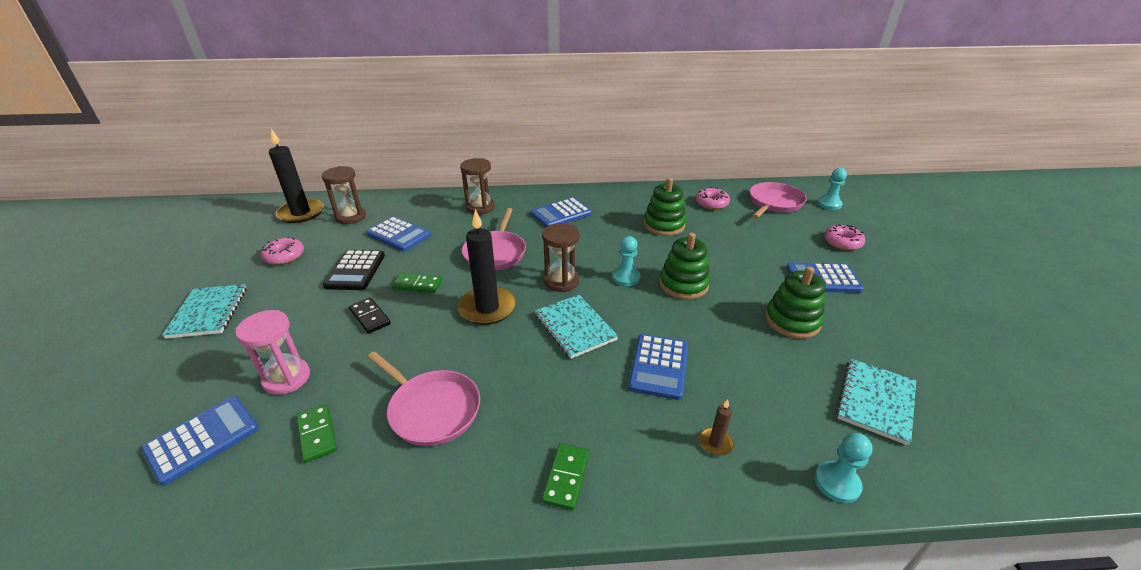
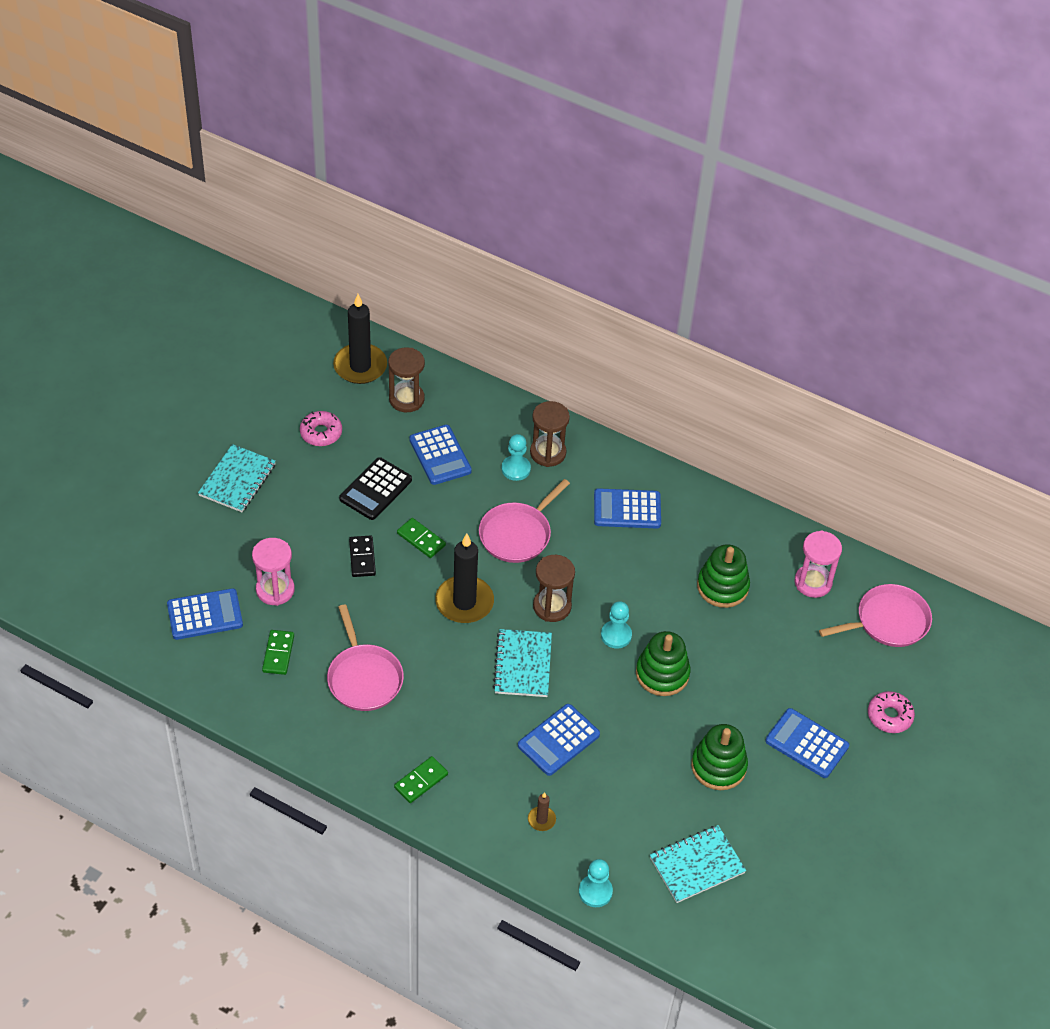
camera: 30 degrees right, 15 degrees up
pink donut [696,187,730,210] -> pink hourglass [795,531,842,598]
turquoise pawn [817,168,847,210] -> turquoise pawn moved to [502,434,531,481]

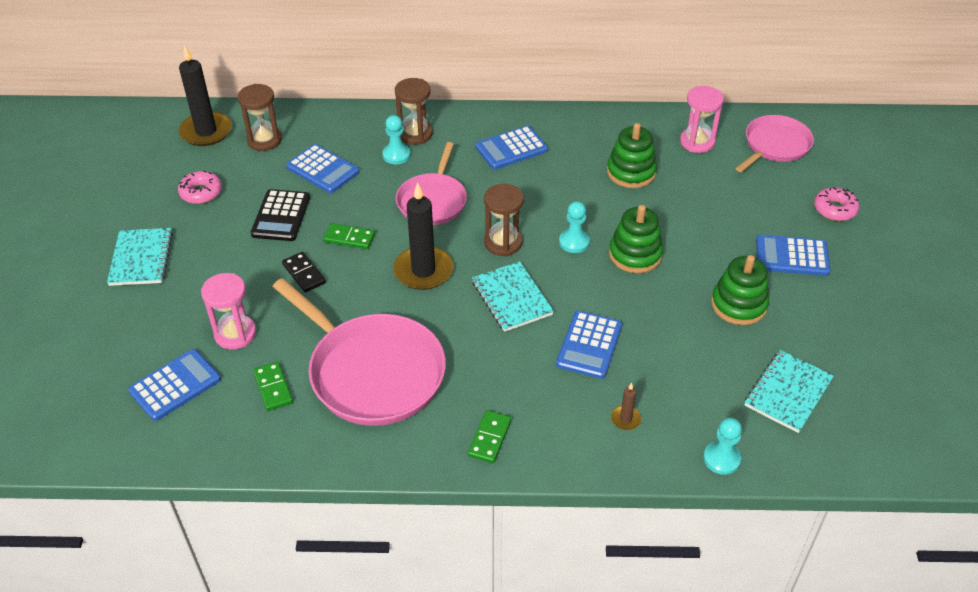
camera: 25 degrees left, 5 degrees down
pink pan [327,604,404,711] -> pink pan [272,278,446,426], size x1.64

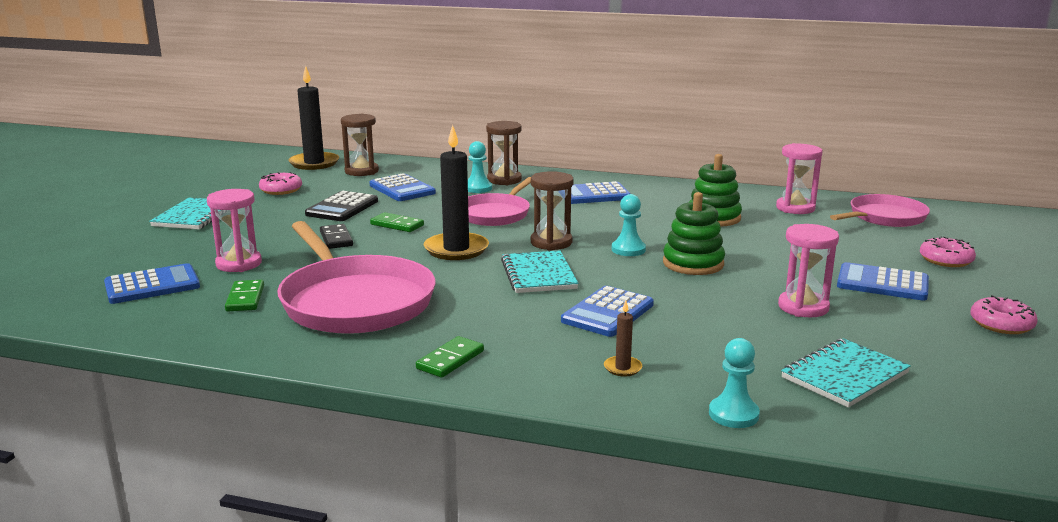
camera: 15 degrees right, 25 degrees down
green stacking toy [711,255,769,325] -> pink hourglass [778,224,839,317]
none -> pink donut [970,295,1038,334]

